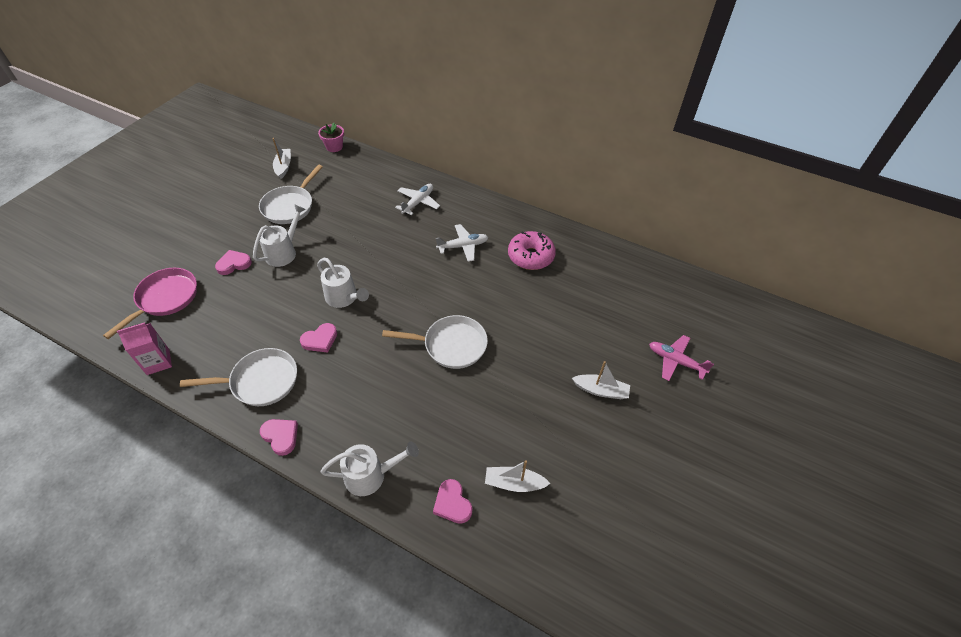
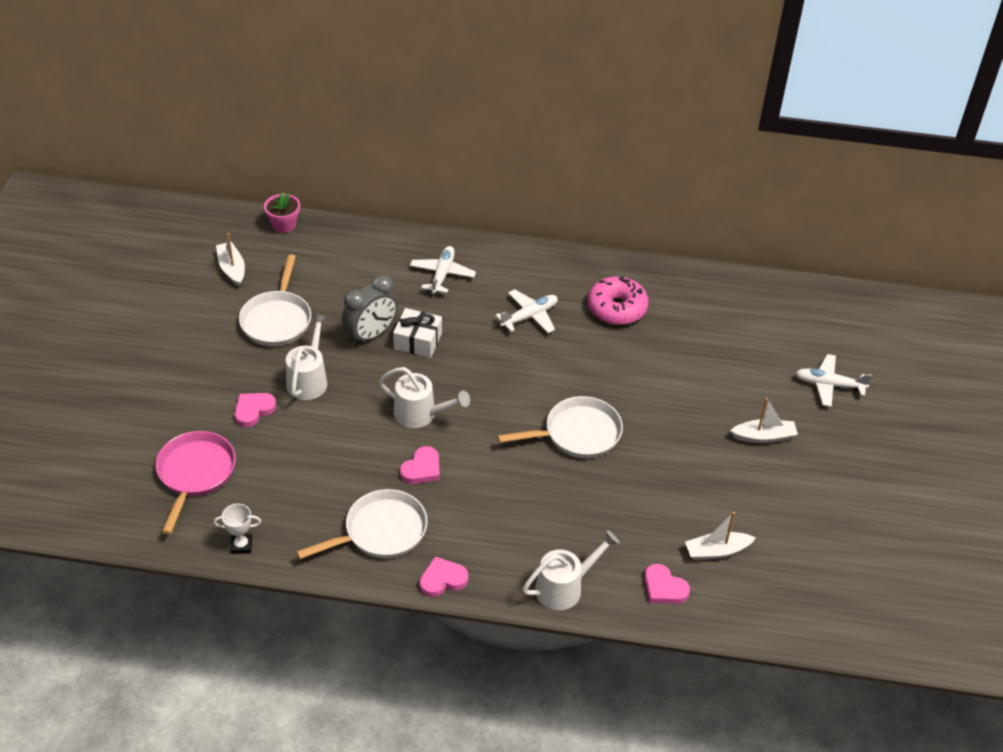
camera: 20 degrees left, 5 degrees down
pink carton [117,322,172,375] -> white trophy [214,504,261,554]
pink heart [260,419,298,456] -> pink heart turned 45 degrees counterclockwise [419,556,469,597]
pink plane [649,335,714,381] -> white plane [795,354,872,407]
none -> grey clock [342,274,398,345]
none -> white gift [393,308,442,358]

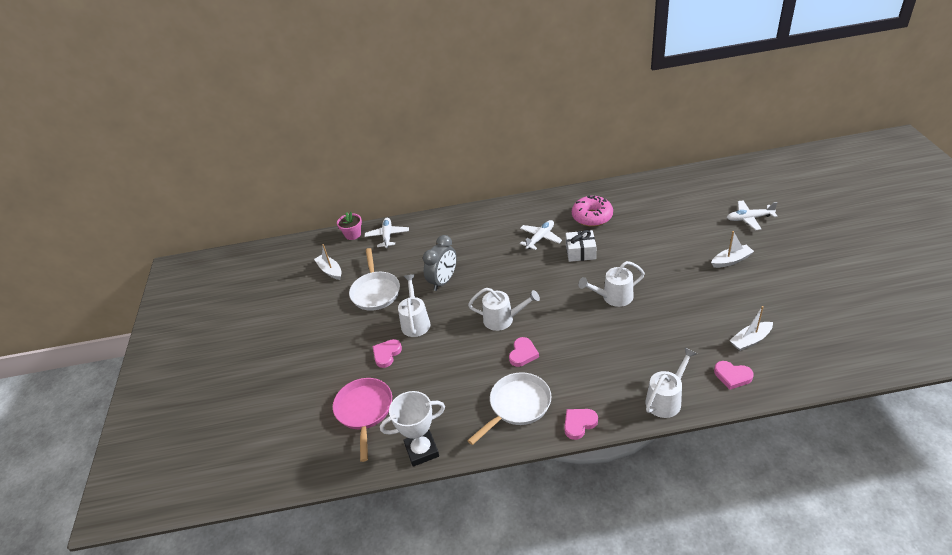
camera: 10 degrees left, 5 degrees down
white trophy [214,504,261,554] -> white trophy [380,391,445,467], size x1.80
white gift [393,308,442,358] -> white gift moved to [566,230,596,262]
white plane [410,246,476,294] -> white plane moved to [365,218,409,248]
white pan [497,396,623,458] -> white watering can [578,261,645,307]

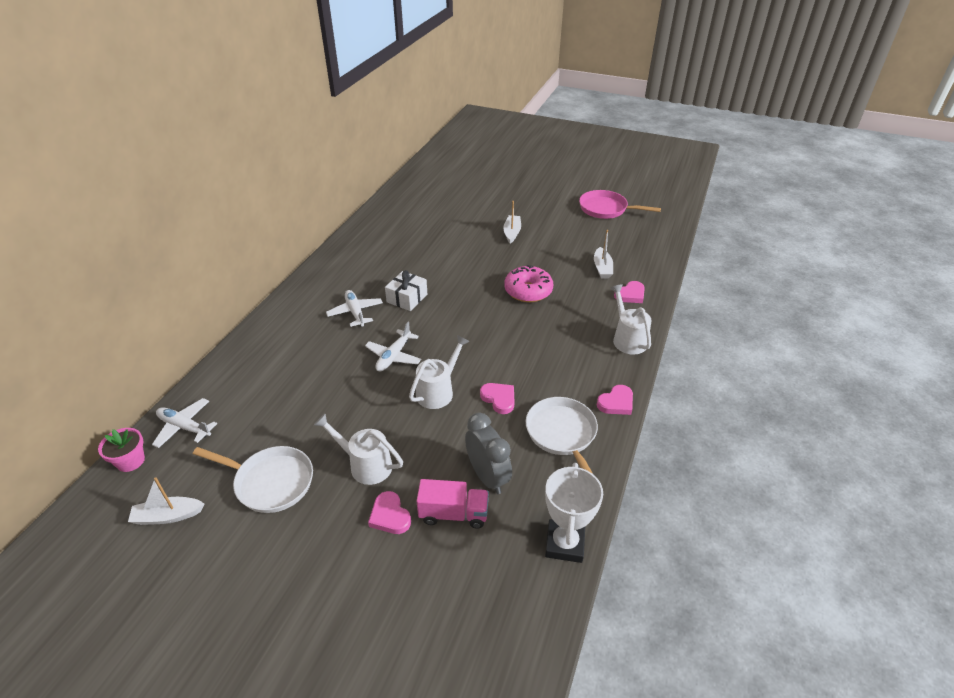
camera: 65 degrees left, 0 degrees up
pink pan [333,378,392,462] -> pink pan moved to [579,190,661,219]
grey clock [423,235,457,291] -> grey clock moved to [465,413,512,494]
pink heart [564,409,598,440] -> pink heart turned 120 degrees counterclockwise [597,385,633,415]
pink donut [572,195,613,227] -> pink donut moved to [504,265,553,302]
white watering can [578,261,645,307] -> none
white plane [727,200,778,230] -> white plane moved to [365,322,422,372]
none -> pink truck [416,479,489,529]

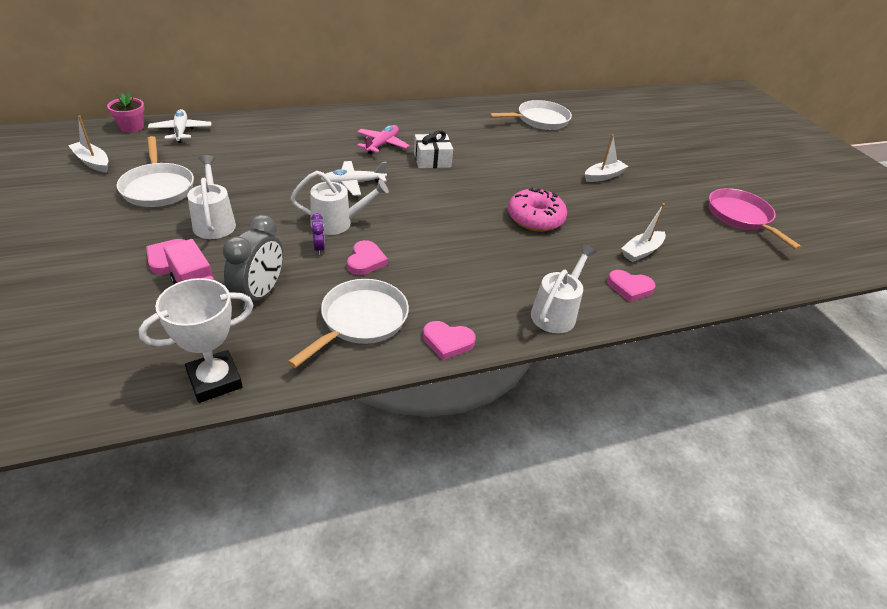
camera: 45 degrees right, 0 degrees up
white plane [326,290,383,327] -> pink plane [357,125,410,154]
none -> purple clock [311,213,325,255]
none -> white pan [489,100,572,130]

